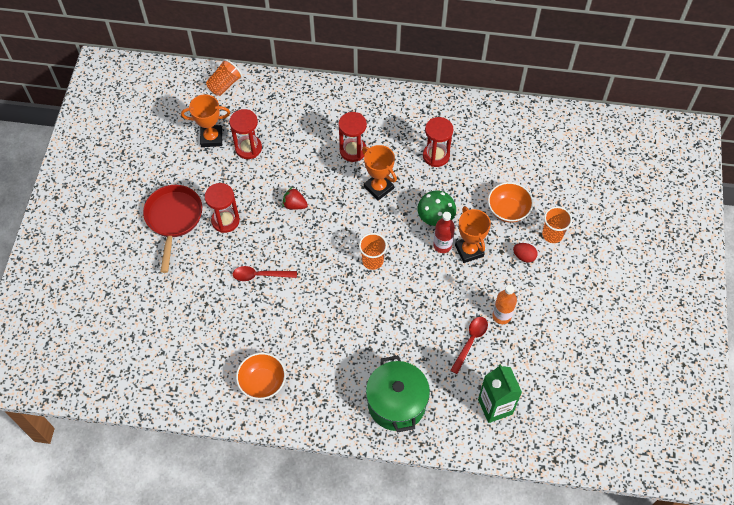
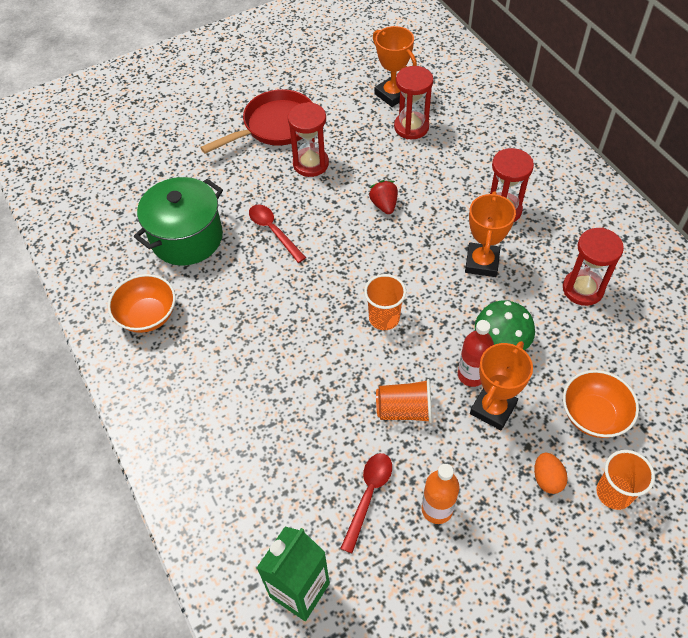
camera: 55 degrees right, 5 degrees down
orange cup [206,59,242,96] -> orange cup moved to [376,379,432,423]
green pot [366,355,430,433] -> green pot moved to [134,177,223,265]
red spoon [450,317,488,374] -> red spoon turned 60 degrees counterclockwise [340,453,392,553]
red egg [513,243,538,263] -> orange egg [534,453,568,494]

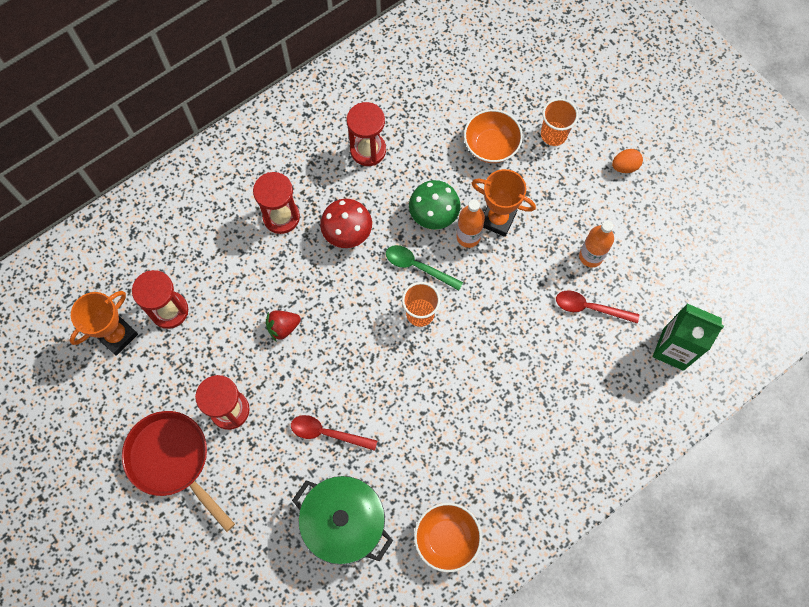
camera: 100 degrees left, 15 degrees up
red spoon [249,205,306,263] -> red spoon turned 60 degrees clockwise [291,415,378,451]
orange cup [376,379,432,423] -> none
red bottle [458,320,494,387] -> orange bottle [456,200,485,248]
orange trophy [465,192,516,277] -> red mushroom [320,199,372,248]
orange egg [534,453,568,494] -> orange egg moved to [612,149,643,173]
none -> green spoon [386,245,463,291]

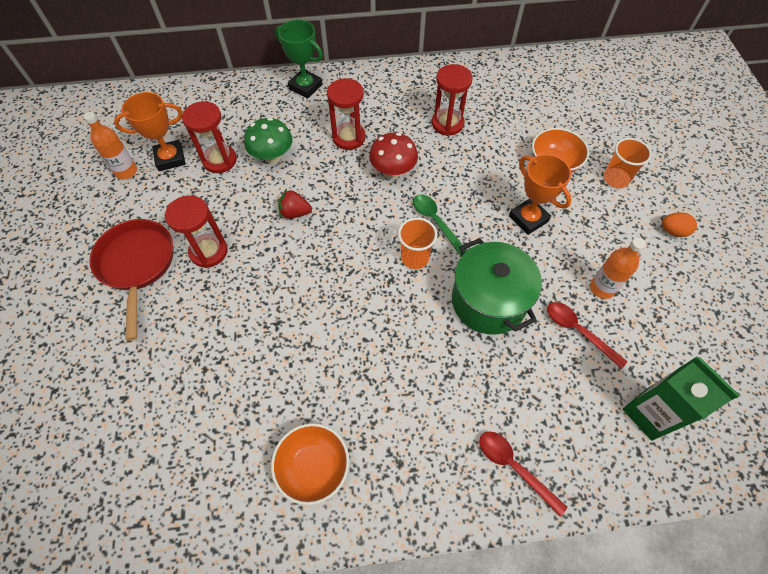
camera: 30 degrees right, 10 degrees down
red spoon [291,415,378,451] -> red spoon moved to [479,431,568,517]
green pot [292,476,393,565] -> green pot moved to [452,238,542,335]
green mushroom [409,180,461,229] -> green mushroom moved to [244,118,292,163]
orange bottle [456,200,485,248] -> orange bottle moved to [83,112,137,179]
none -> green trophy [275,20,323,99]

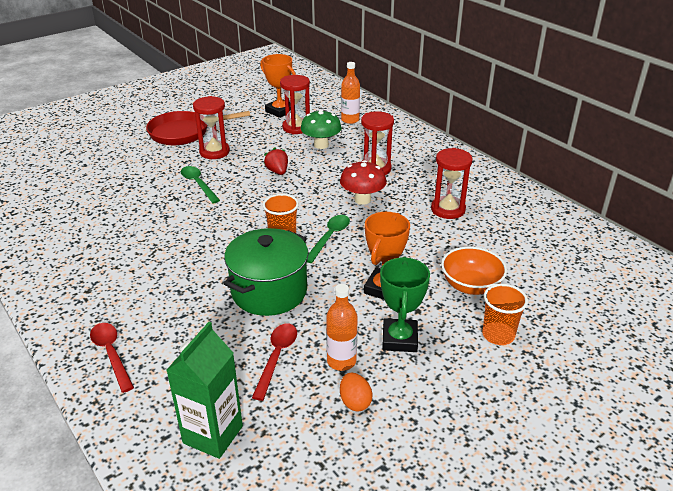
camera: 60 degrees right, 25 degrees down
orange bottle [83,112,137,179] -> orange bottle moved to [341,62,360,124]
red pan [89,219,173,341] -> red pan turned 150 degrees counterclockwise [146,111,250,145]
orange bowl [271,423,349,505] -> none
green trophy [275,20,323,99] -> green trophy moved to [380,257,430,352]
red spoon [479,431,568,517] -> red spoon turned 45 degrees counterclockwise [90,323,134,393]
orange egg [662,213,697,237] -> orange egg moved to [340,373,373,412]
none -> green spoon [181,166,220,203]

